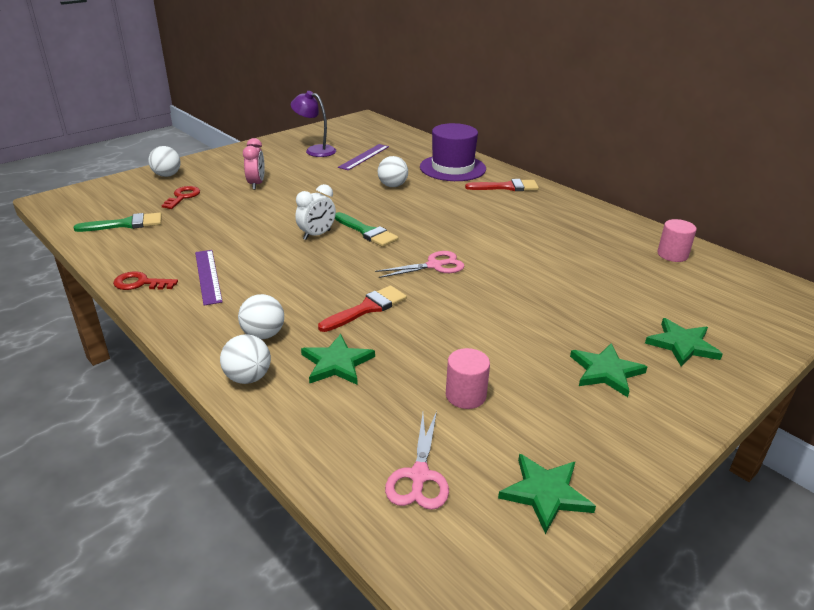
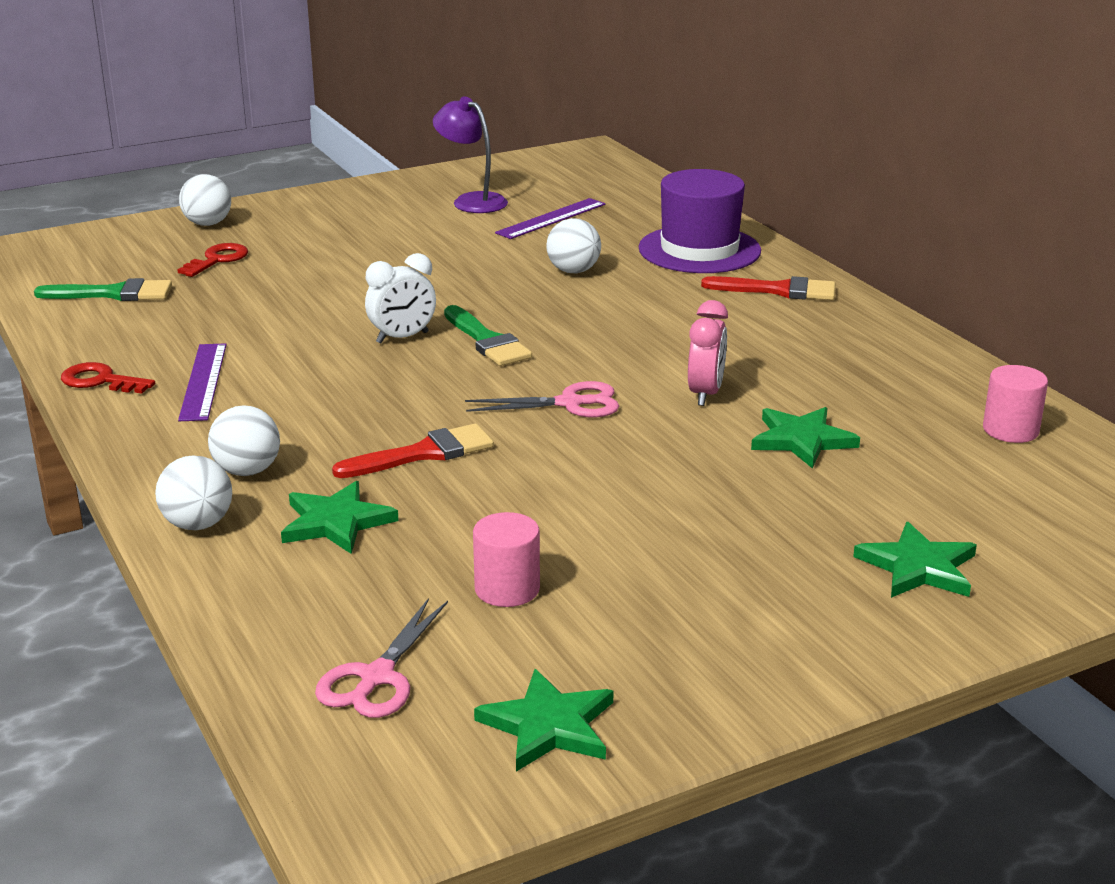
camera: 15 degrees right, 5 degrees down
pink clock [243,138,265,190] -> pink clock moved to [688,300,728,406]
green star [570,343,647,397] -> green star moved to [751,407,860,468]

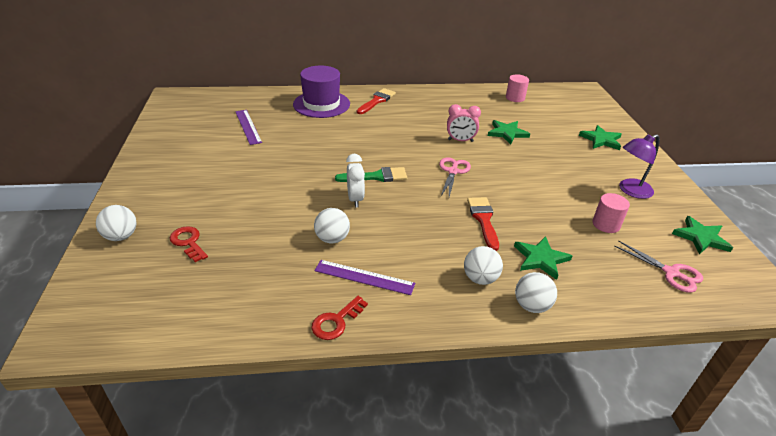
camera: 70 degrees left, 10 degrees up
green brush [34,278,172,301] -> none
purple lamp [433,96,508,213] -> purple lamp moved to [619,134,660,199]
white ball [546,218,601,273] -> white ball moved to [314,208,350,243]
pink clock [688,300,728,406] -> pink clock turned 150 degrees clockwise [447,104,481,142]

